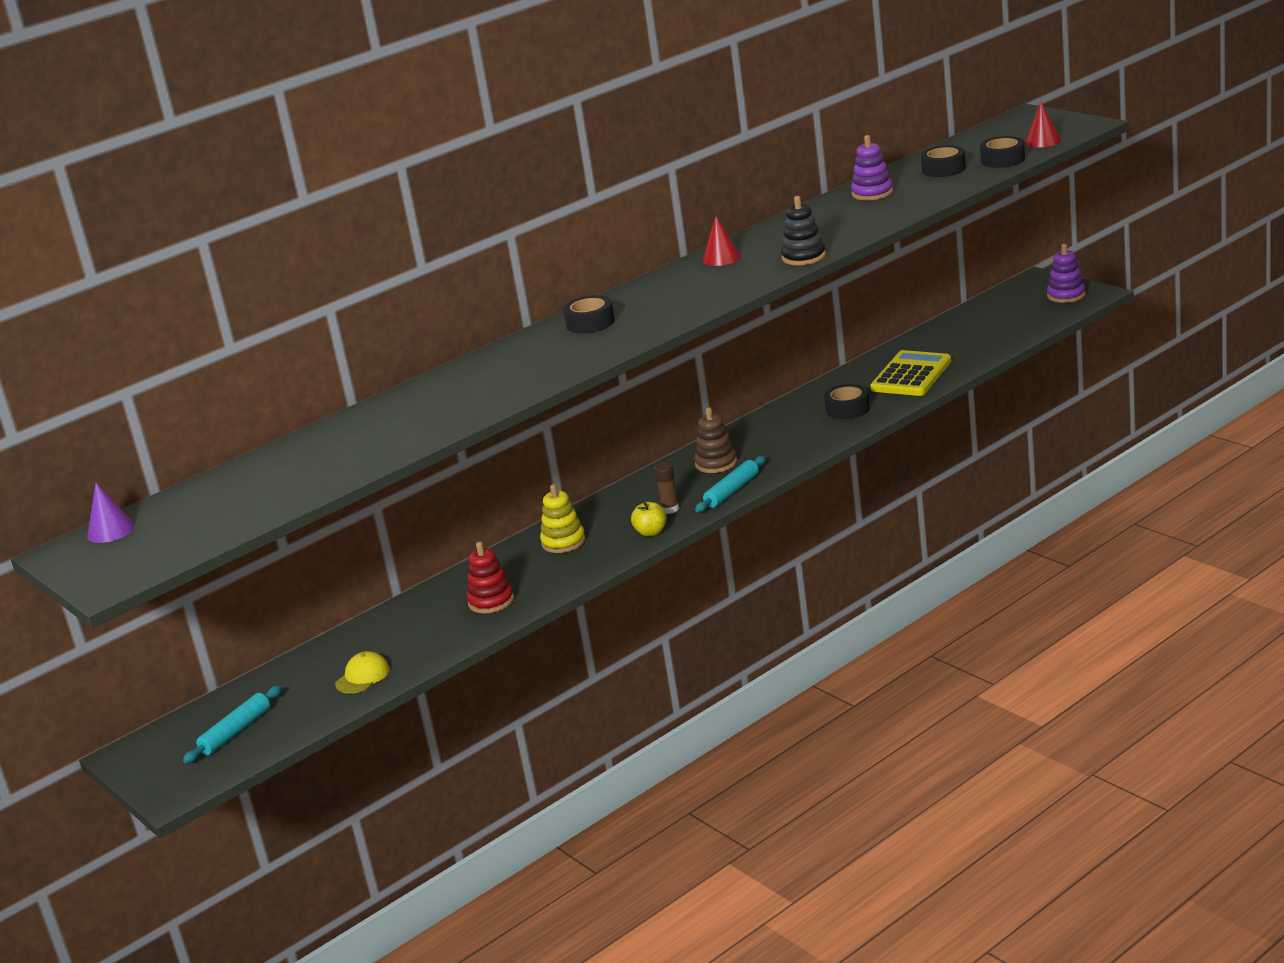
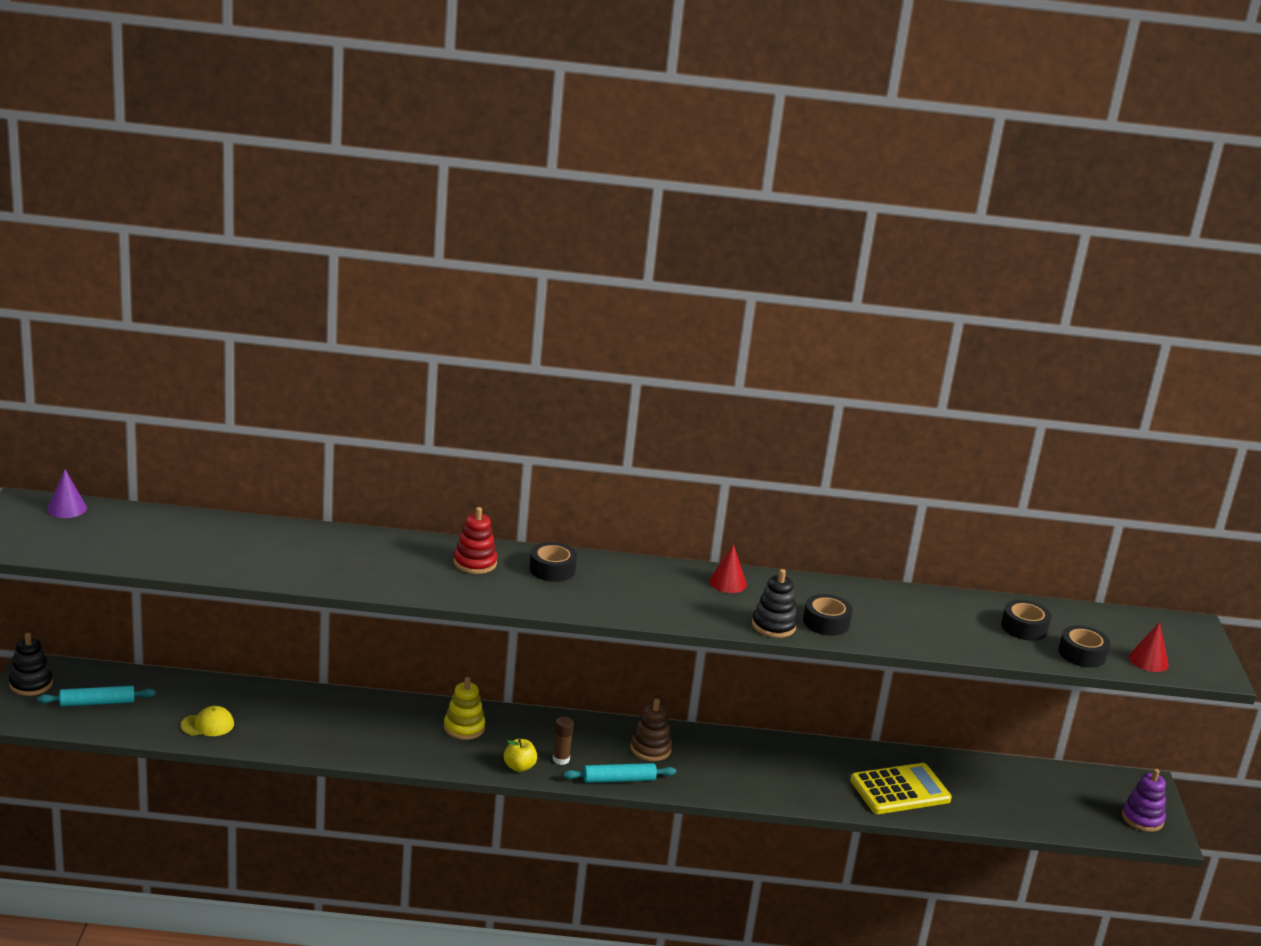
camera: 35 degrees right, 0 degrees up
red stacking toy [467,542,514,613] -> red stacking toy moved to [454,507,497,574]
black tape [824,384,870,419] -> black tape moved to [803,594,853,636]
purple stacking toy [851,135,893,201] -> none
none -> black stacking toy [9,633,53,696]

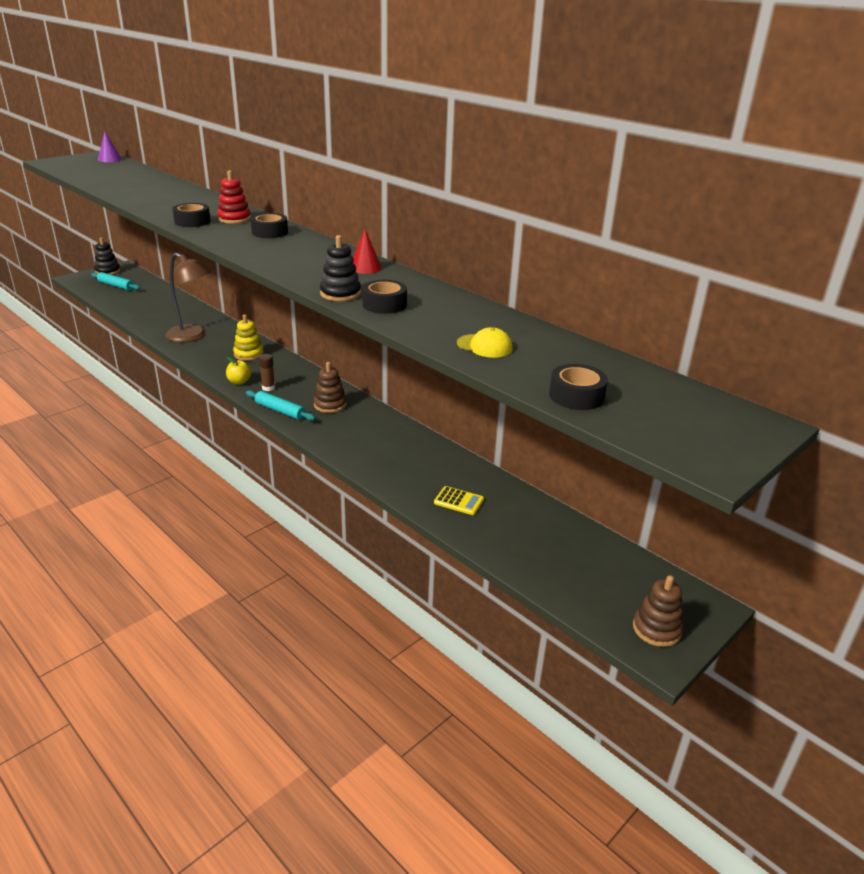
camera: 45 degrees right, 5 degrees up
yellow cap [181,706,234,736] -> yellow cap moved to [457,327,512,358]
yellow calculator [850,763,952,814] -> yellow calculator [434,486,484,515], size x0.53
black tape [1001,600,1051,641] -> black tape moved to [172,203,211,227]
purple stacking toy [1122,769,1166,832] -> brown stacking toy [633,575,684,647]
red cone [1129,622,1169,672] -> none
none -> brown lamp [165,253,211,342]

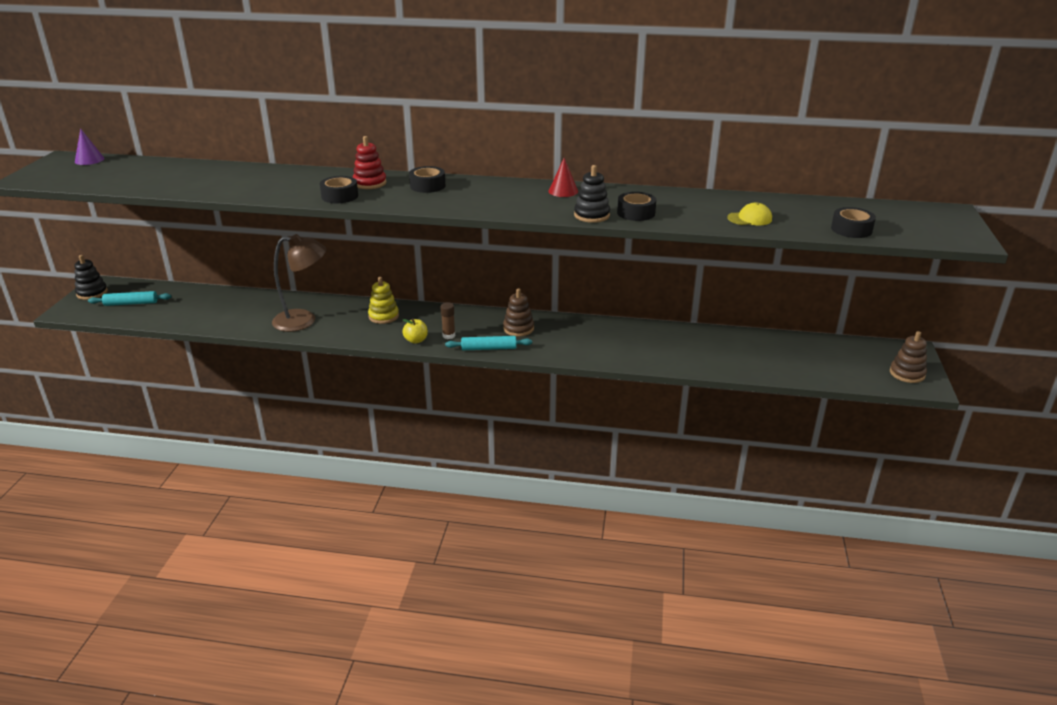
camera: 35 degrees left, 0 degrees up
yellow calculator [434,486,484,515] -> none

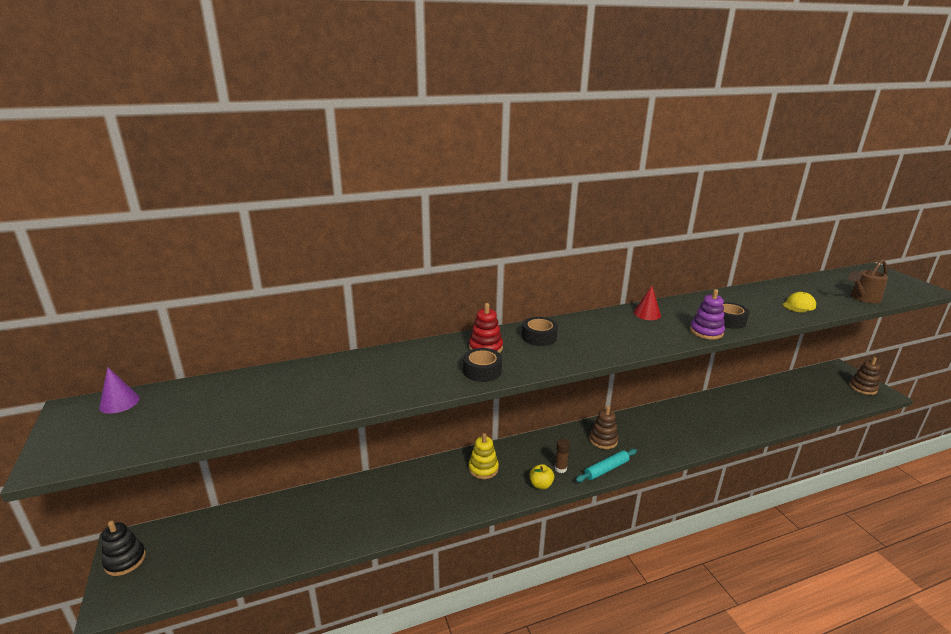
camera: 30 degrees left, 5 degrees down
turquoise rolling pin [88,291,171,306] -> none
brown lamp [272,234,326,332] -> none
black stacking toy [574,165,610,223] -> purple stacking toy [690,289,725,340]
black tape [831,207,876,238] -> brown watering can [848,259,888,303]

